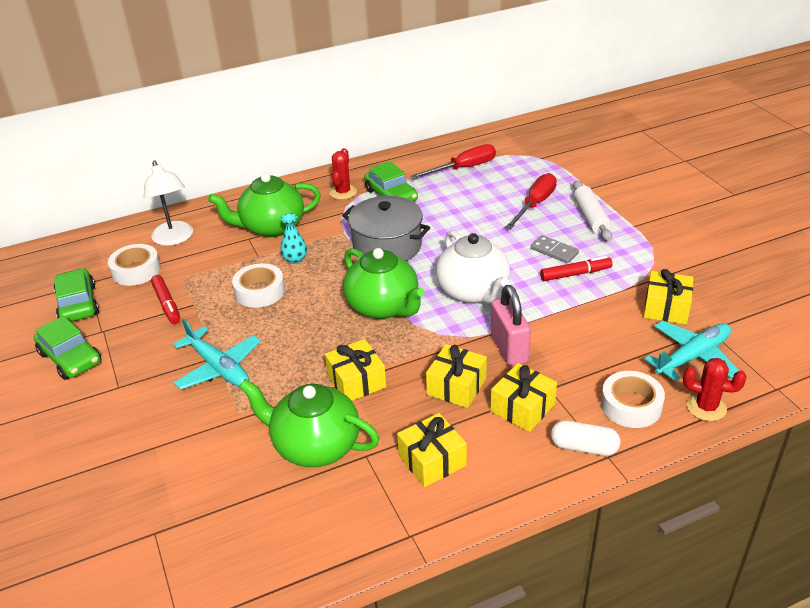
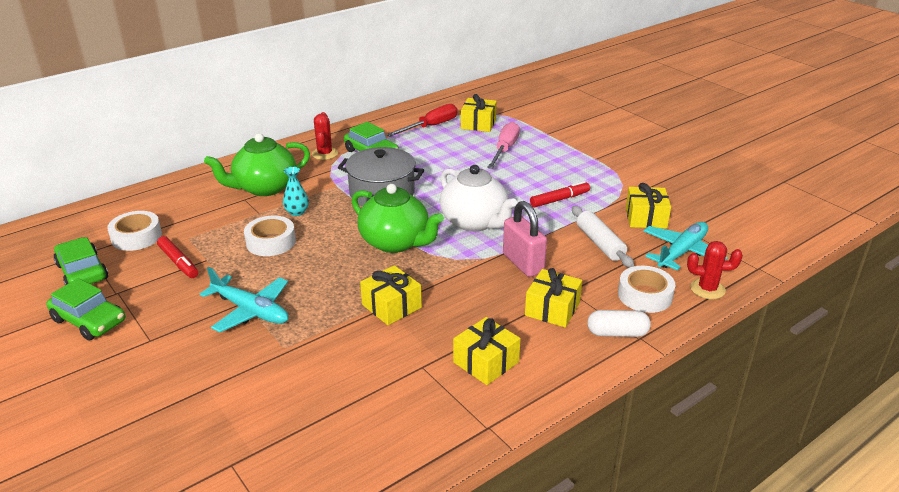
camera: 15 degrees left, 5 degrees down
white lamp [144,161,193,246] -> none
green teapot [239,379,379,467] -> none
yellow gift [426,344,487,408] -> yellow gift moved to [461,94,497,132]
red screwdriver [505,173,557,229] -> pink screwdriver [487,122,520,169]
grey domino [531,235,579,263] -> none
white rolling pin [573,180,612,241] -> white rolling pin moved to [572,206,634,268]

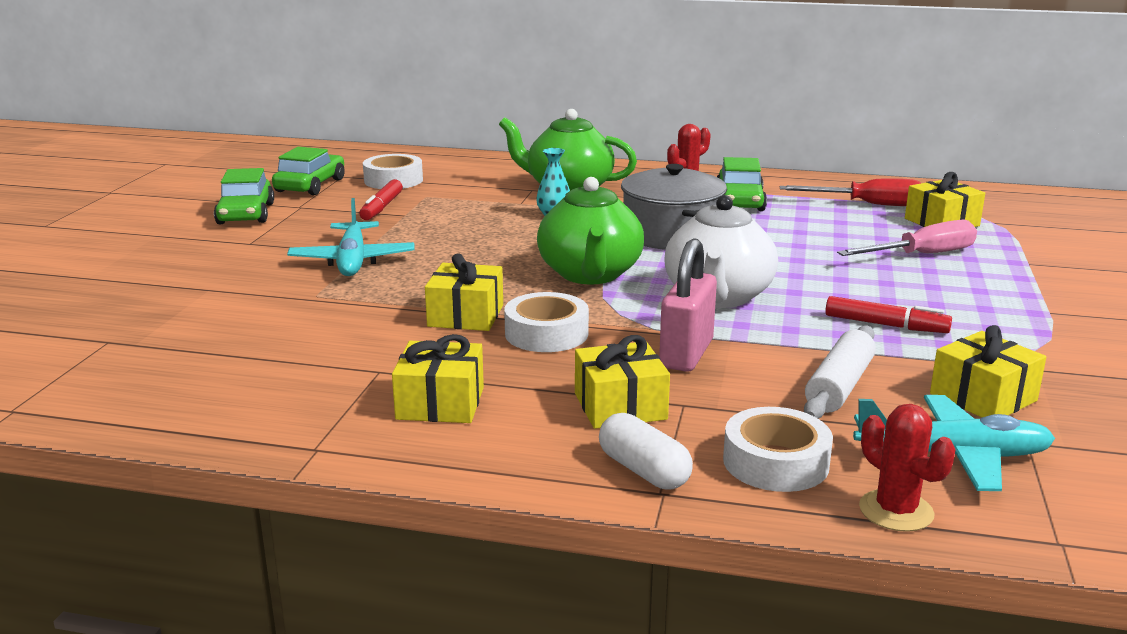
camera: 50 degrees right, 10 degrees down
white tape [244,216,296,256] -> white tape moved to [504,292,589,352]

